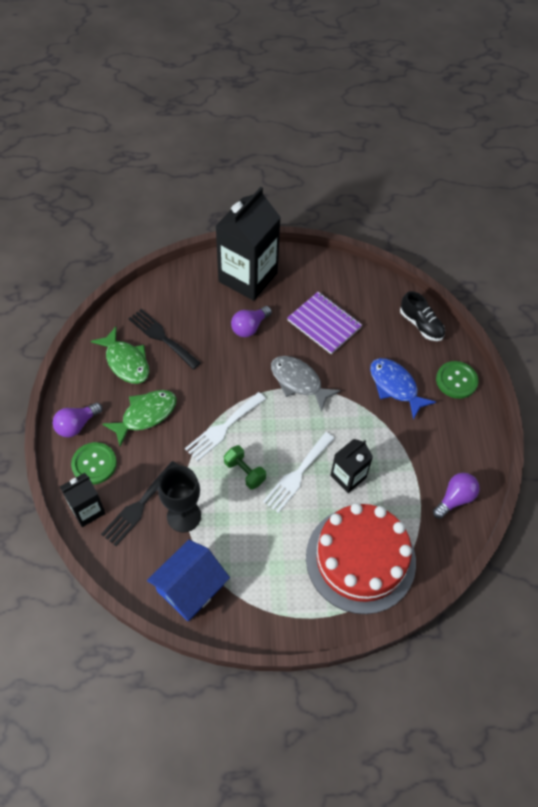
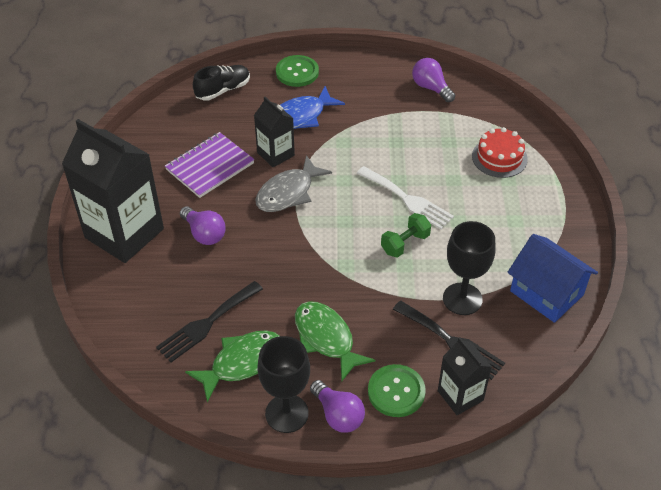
camera: 85 degrees left, 10 degrees down
white fork [185,392,266,461] -> none
red cake [306,503,416,614] -> red cake [472,127,528,178], size x0.50
black carton [330,439,373,493] -> black carton moved to [254,97,295,167]
none -> black goblet [257,336,310,433]

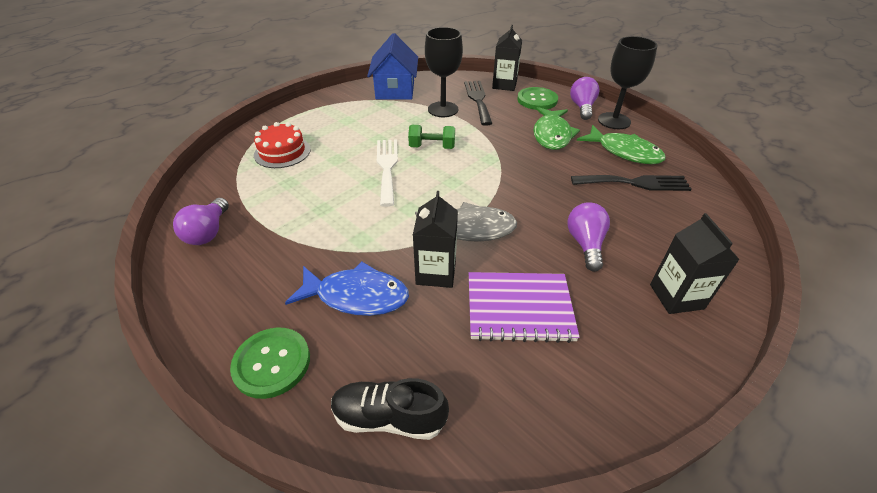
camera: 135 degrees left, 5 degrees down
black carton [62,119,164,263] -> black carton [650,213,740,314], size x0.52
green fish [185,330,279,402] -> green fish turned 150 degrees counterclockwise [577,125,666,164]

